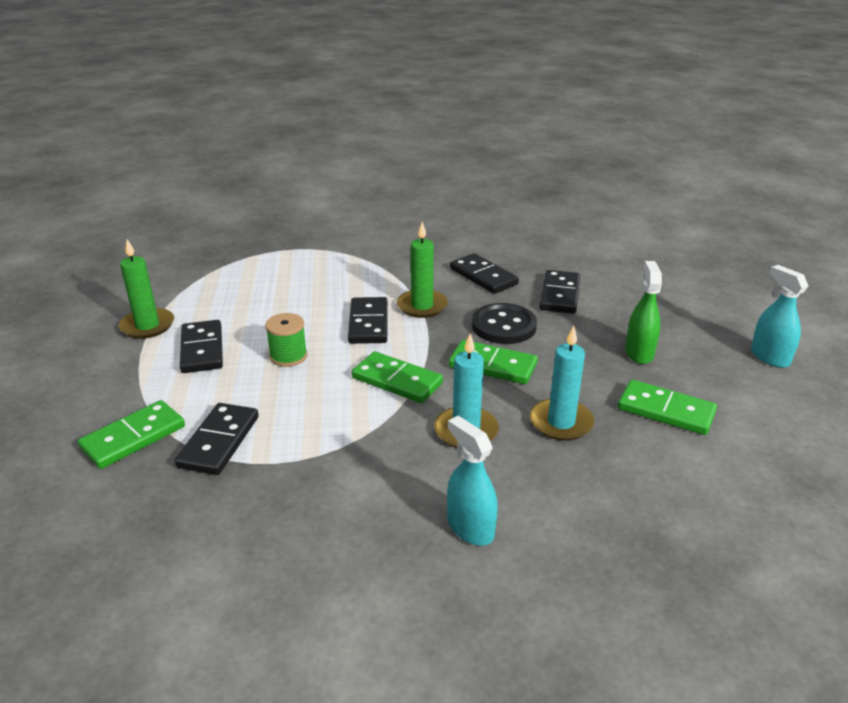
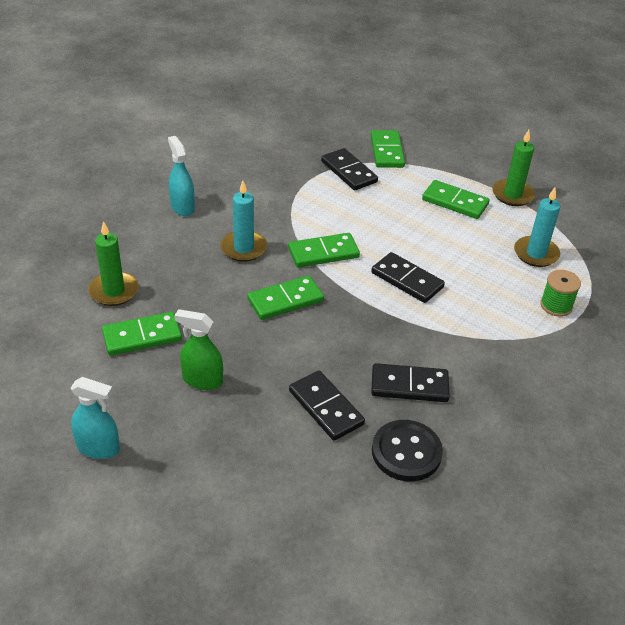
camera: 130 degrees right, 10 degrees up
black domino [180,320,223,373] -> green domino [422,180,490,219]
green spool [265,313,307,367] -> green spool moved to [540,270,581,317]
green candle [397,222,448,318] -> green candle moved to [88,221,139,306]
turquoise spray bottle [447,416,498,546] -> turquoise spray bottle turned 120 degrees counterclockwise [168,136,195,216]
black button [472,303,537,344] -> black button moved to [372,420,443,481]
turquoise candle [530,326,594,441] -> turquoise candle moved to [514,188,560,267]
green spray bottle [625,261,662,364] -> green spray bottle turned 150 degrees clockwise [174,309,223,390]

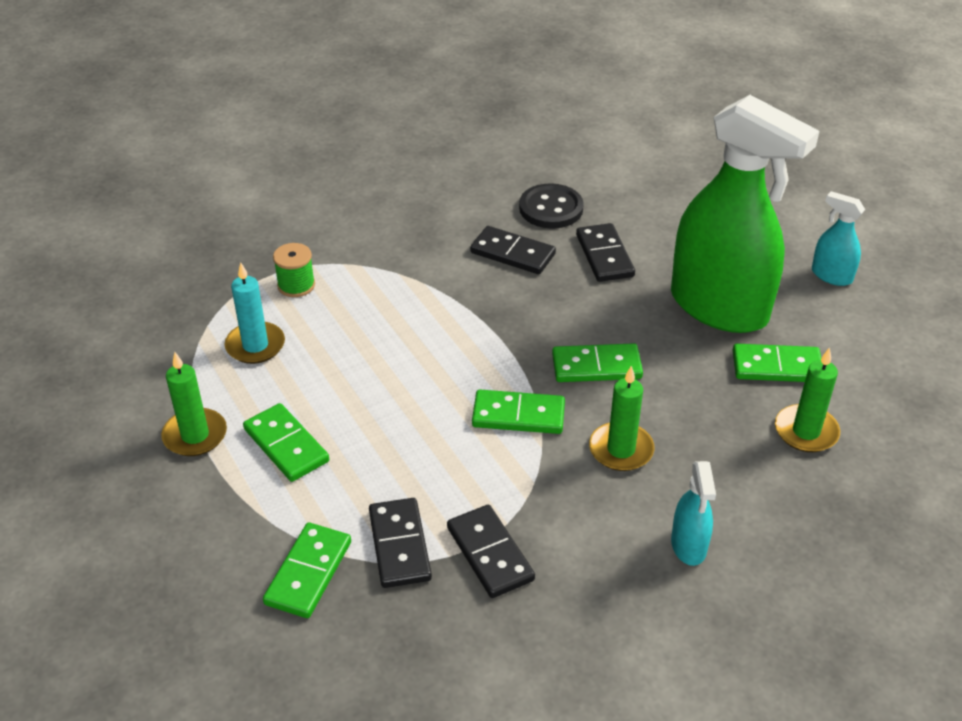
camera: 155 degrees left, 0 degrees up
green spray bottle [174,309,223,390] -> green spray bottle [671,95,819,333], size x2.38
turquoise candle [221,181,267,262] -> green candle [589,366,655,471]
black domino [371,252,445,303] -> black domino moved to [447,505,535,598]

